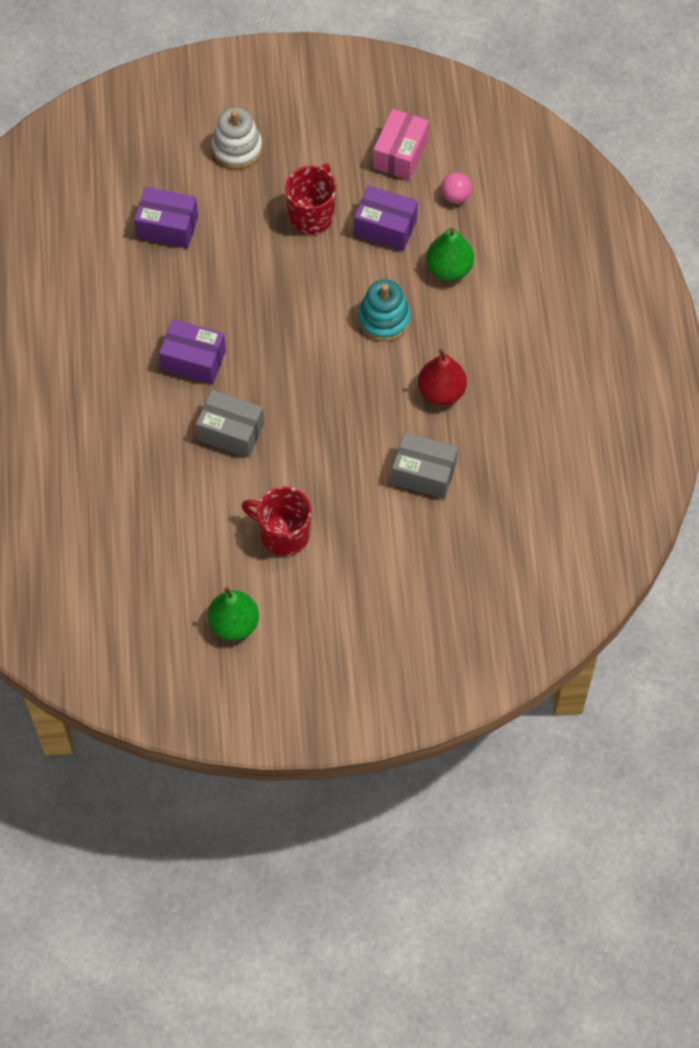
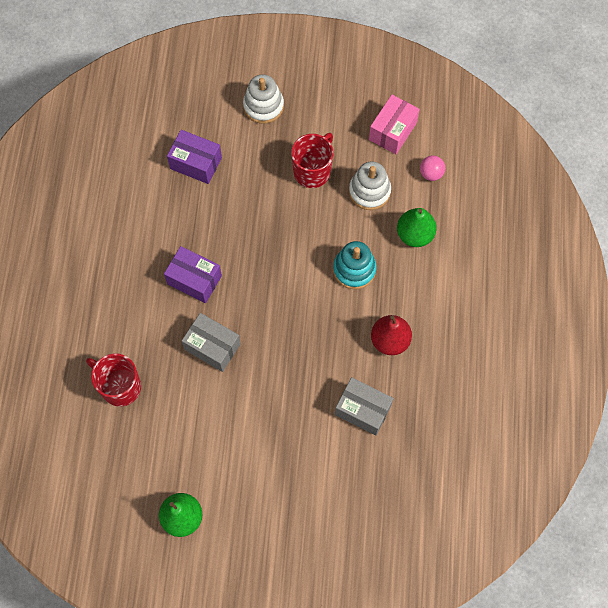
camera: 10 degrees right, 5 degrees up
red mug [242,486,312,556] -> red mug moved to [86,353,141,407]
purple box [354,185,418,251] -> white stacking toy [349,161,391,210]

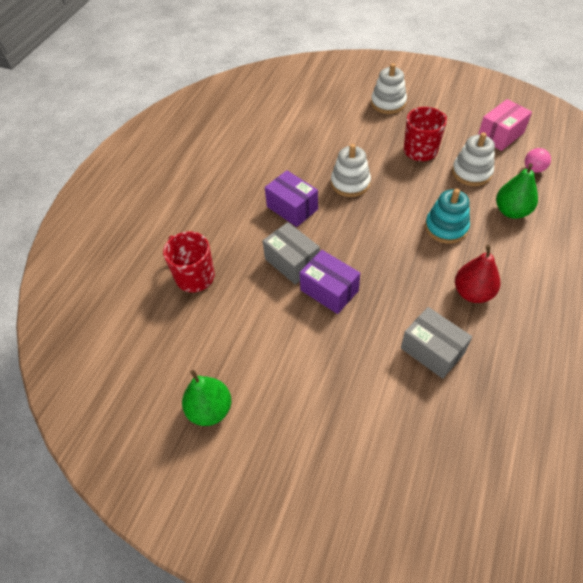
camera: 20 degrees right, 15 degrees down
purple box [167,130,222,184] -> purple box moved to [300,250,360,314]
none -> white stacking toy [331,144,371,197]

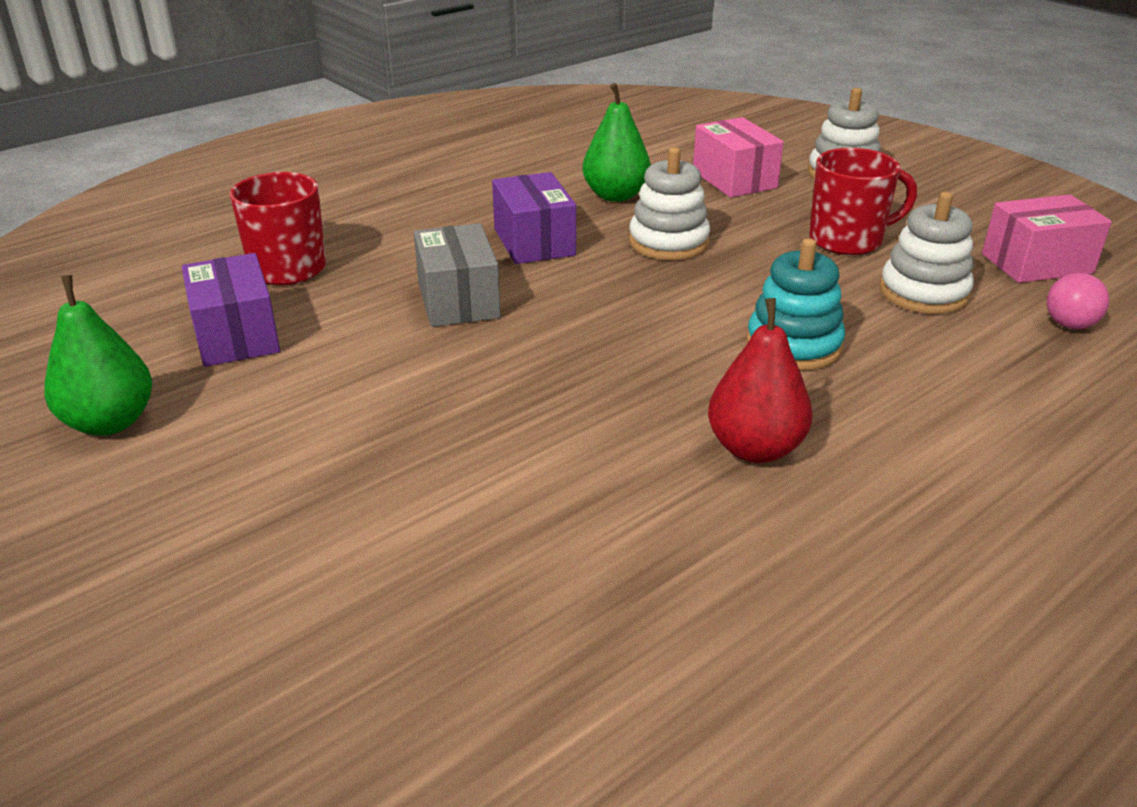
camera: 25 degrees right, 20 degrees down
purple box [300,250,360,314] -> purple box moved to [182,253,280,367]
grey box [401,307,472,379] -> none
green pear [496,163,538,219] -> green pear moved to [583,83,651,202]
none -> pink box [693,117,784,197]

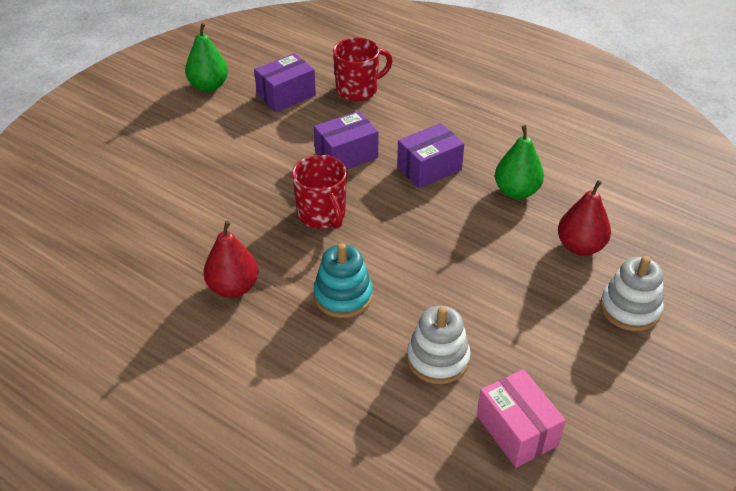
camera: 75 degrees right, 10 degrees up
grey box [414,223,501,327] -> purple box [314,111,379,170]
white stacking toy [629,147,710,260] -> none
pink box [693,117,784,197] -> red pear [558,180,611,256]
red mug [809,148,917,255] -> red mug moved to [292,155,347,229]
pink ball [1047,273,1109,329] -> none

